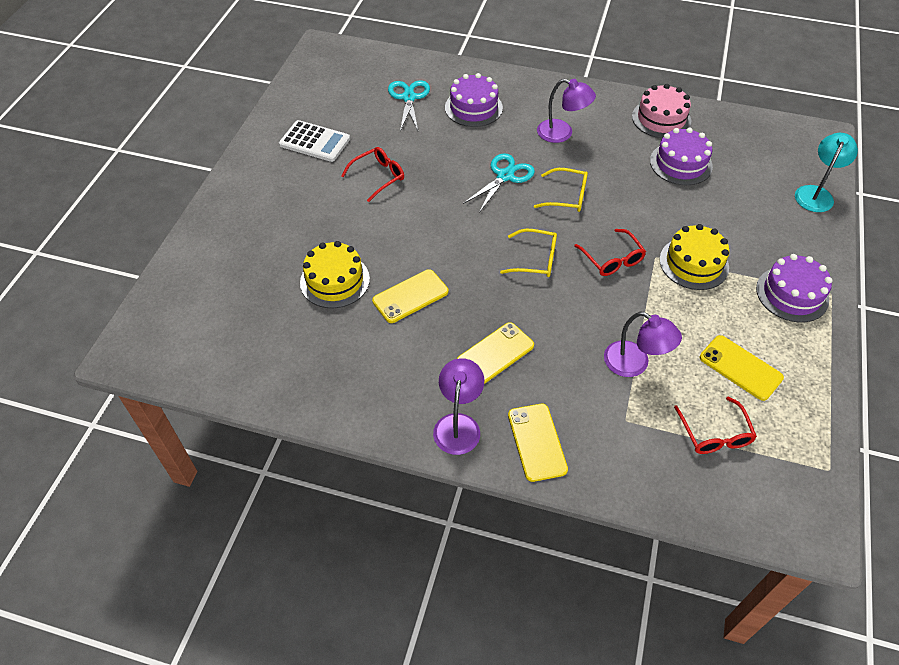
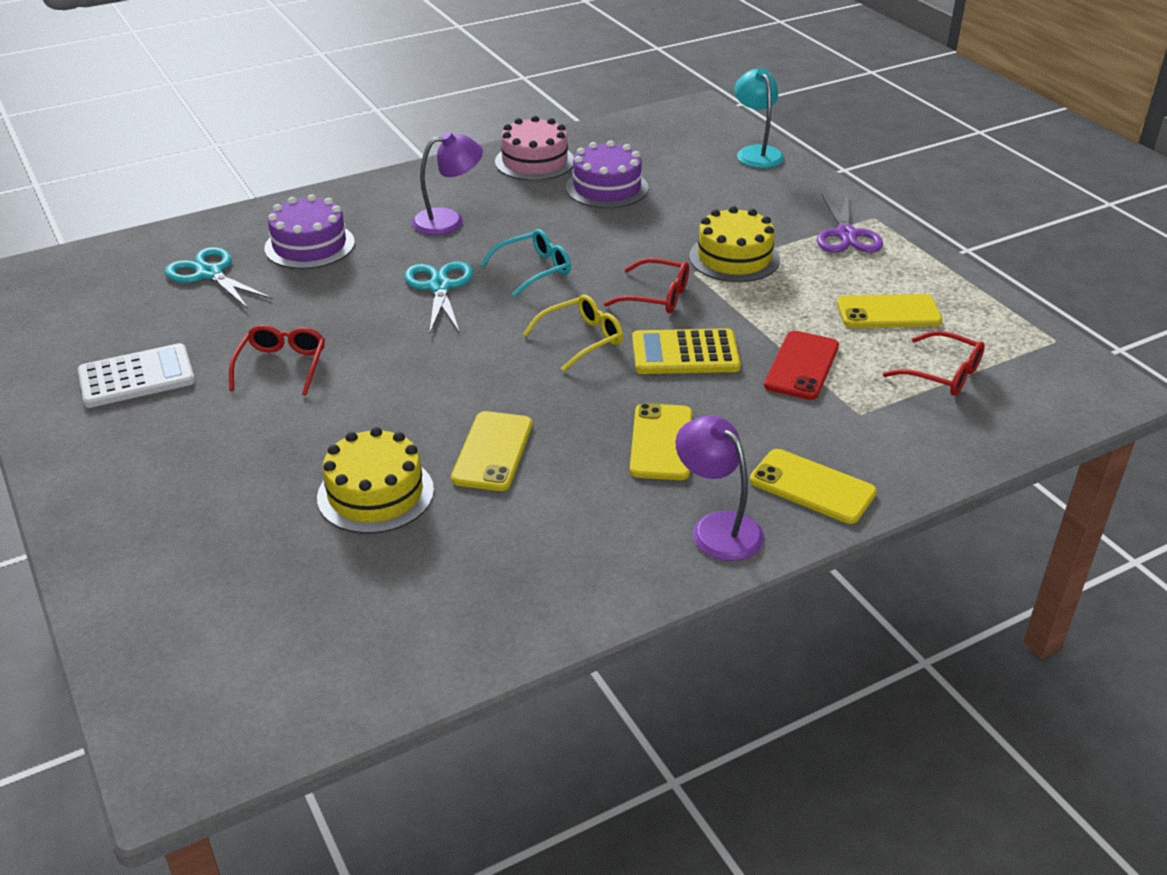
camera: 45 degrees left, 15 degrees down
yellow glasses [534,168,588,212] -> turquoise glasses [480,229,571,297]
purple lamp [604,312,682,377] -> red phone [764,331,839,400]
purple cake [756,254,833,323] -> purple scissors [817,193,883,253]
none -> yellow calculator [632,329,741,374]

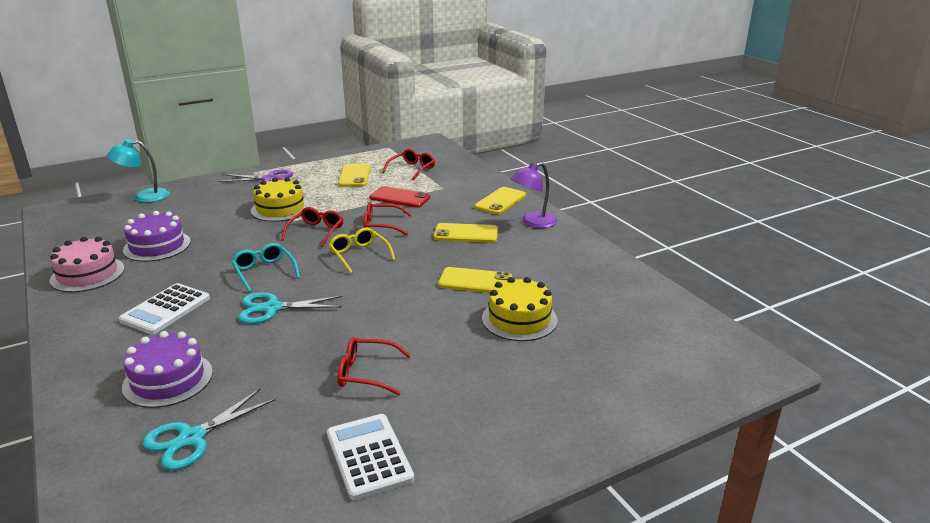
camera: 90 degrees left, 10 degrees down
purple lamp [412,131,483,235] -> white calculator [119,283,210,334]
yellow calculator [632,329,741,374] -> red glasses [363,202,412,236]

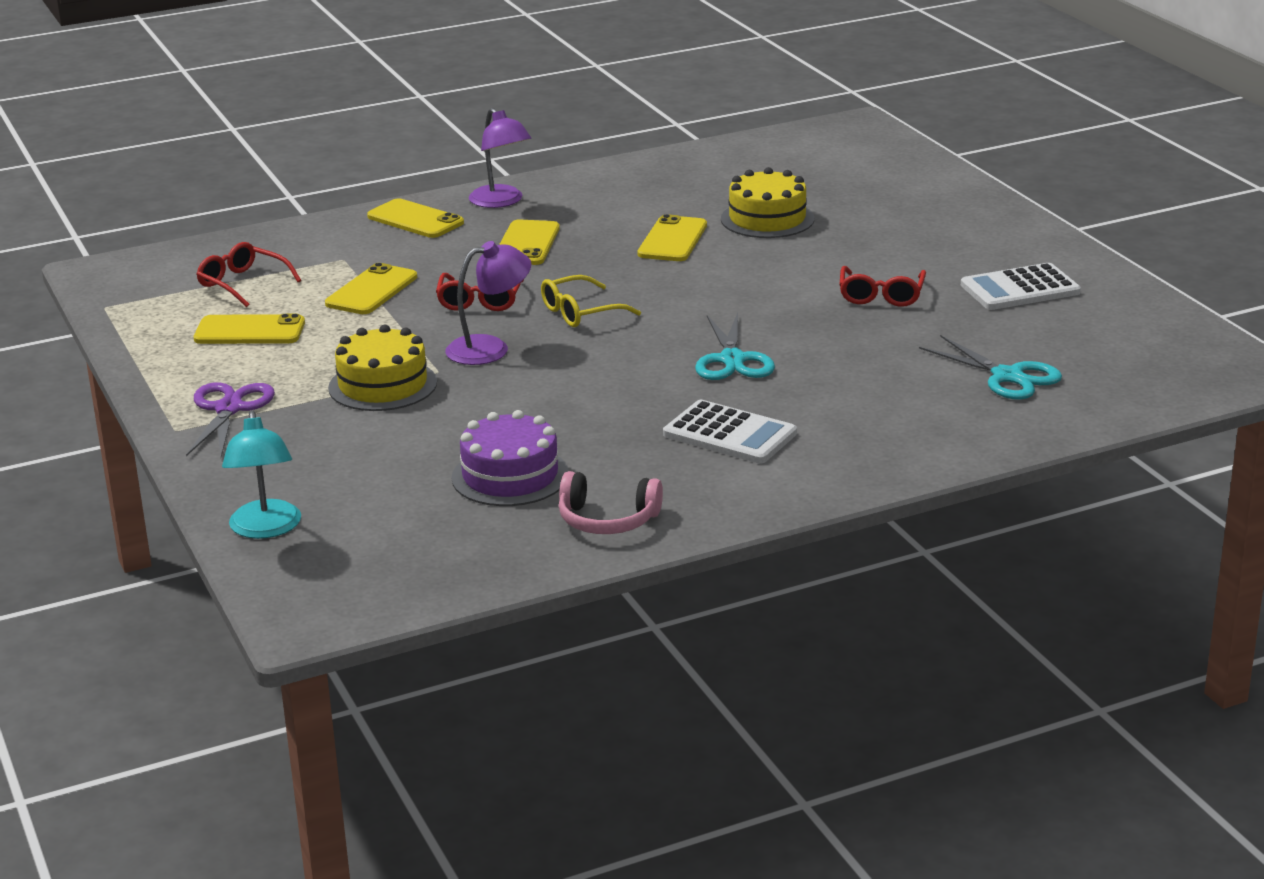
camera: 85 degrees left, 0 degrees up
pink cake [49,237,125,292] -> pink headphones [559,471,663,534]
purple cake [122,331,213,408] -> none
turquoise glasses [231,243,300,292] -> none
red glasses [281,207,343,247] -> purple lamp [445,241,531,365]
red phone [370,186,430,208] -> yellow phone [325,263,417,314]

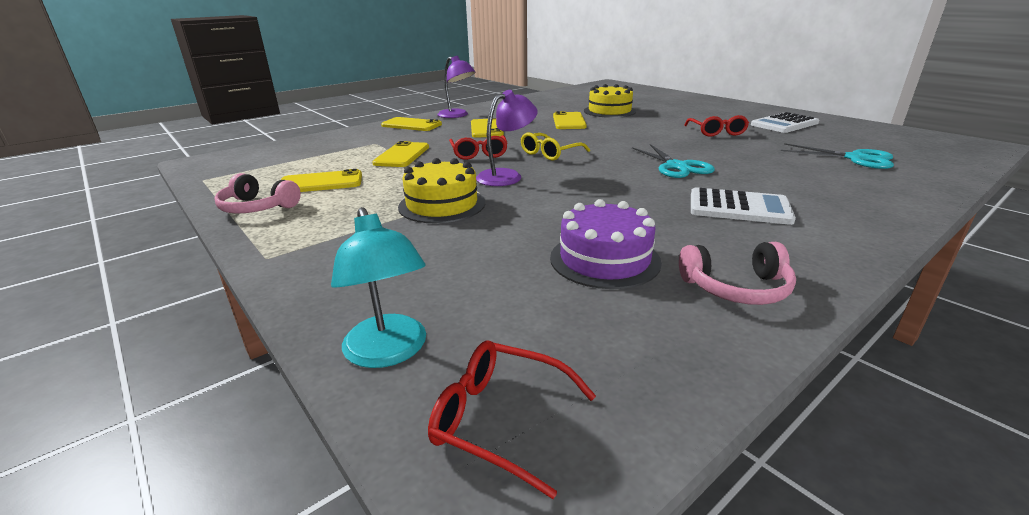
camera: 15 degrees left, 0 degrees up
purple scissors [186,382,275,457] -> none
red glasses [196,242,301,307] -> red glasses moved to [428,340,596,499]
none -> pink headphones [215,173,301,213]

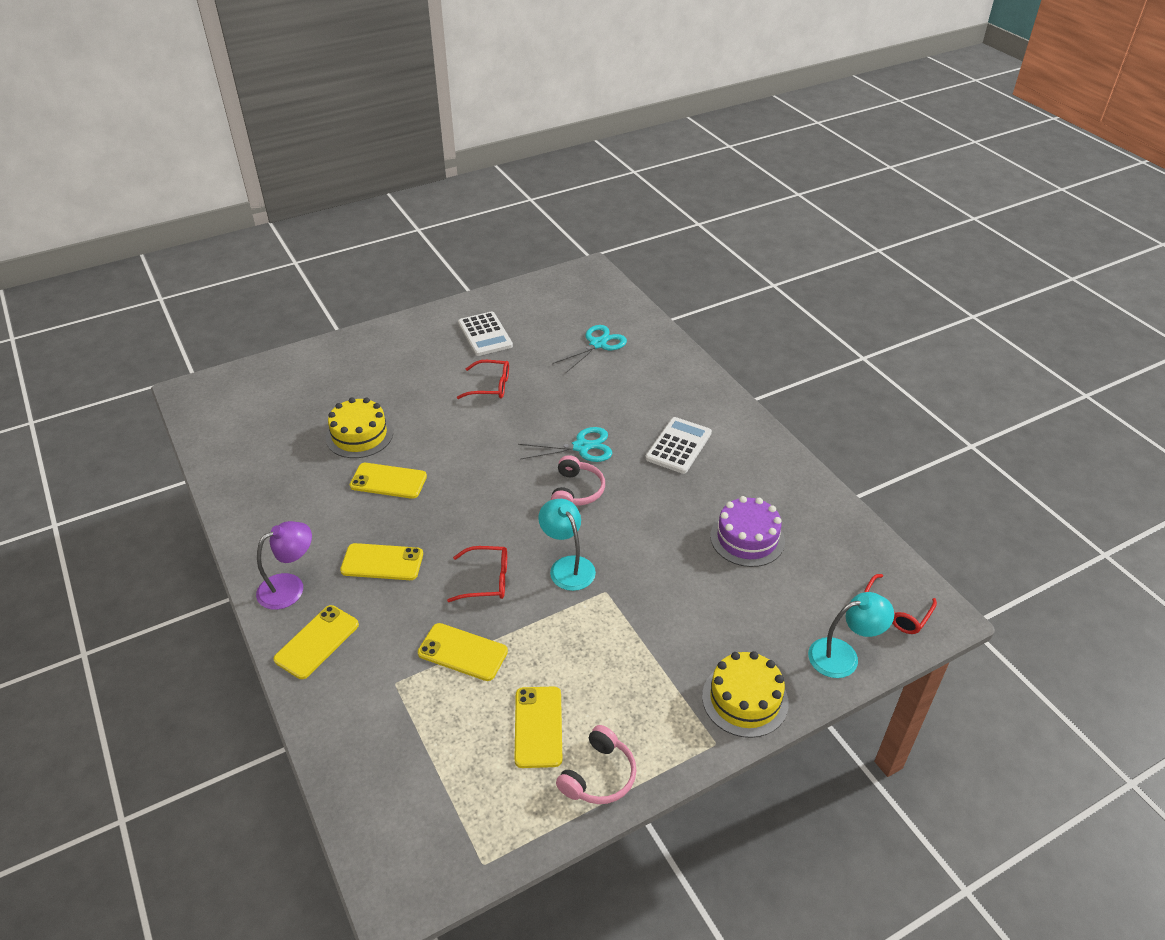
camera: 80 degrees left, 15 degrees up
yellow cake [398,158,485,223] -> yellow cake moved to [702,651,789,738]
purple lamp [476,90,538,186] -> turquoise lamp [538,499,596,591]
yellow glasses [521,133,590,161] -> none
pink headphones [679,242,796,305] -> pink headphones moved to [551,455,605,506]

